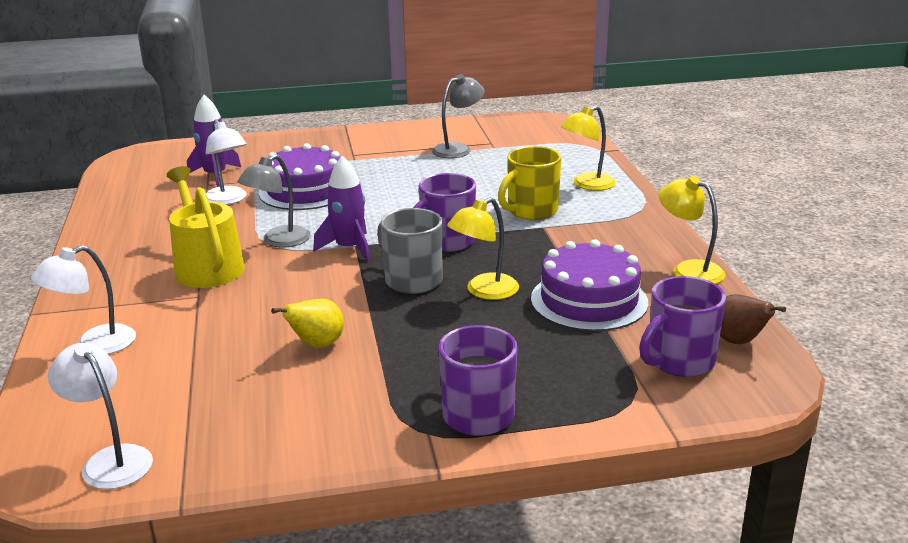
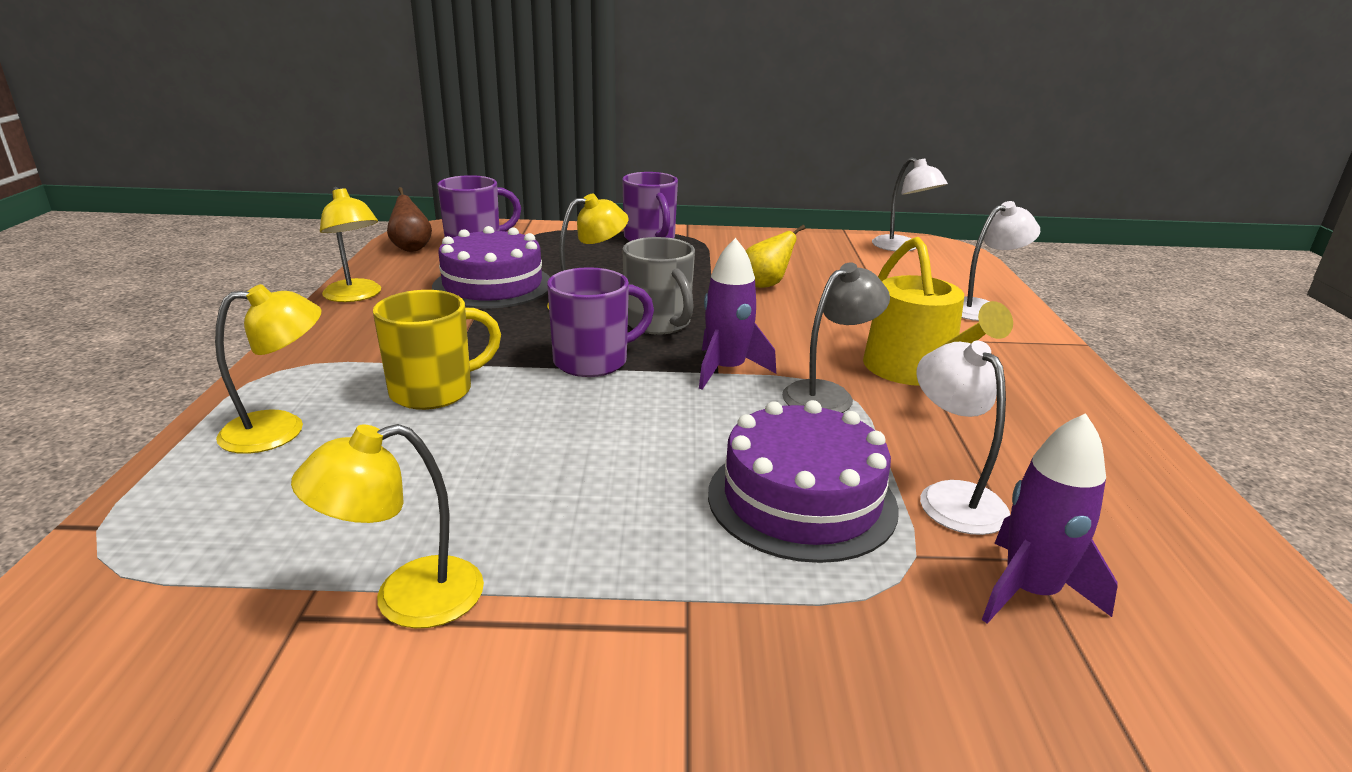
camera: 170 degrees left, 0 degrees up
grey lamp [432,74,485,158] -> yellow lamp [291,424,484,628]

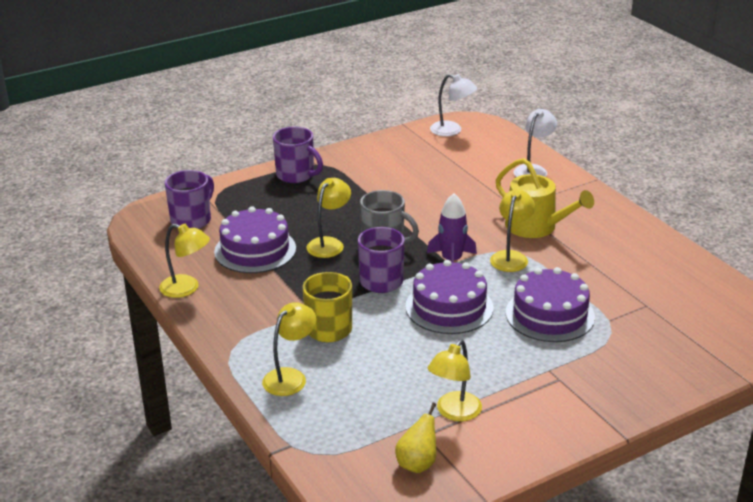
camera: 30 degrees left, 5 degrees up
brown pear [387,187,432,252] -> none
yellow pear [746,225,805,288] -> yellow pear moved to [395,403,436,473]
grey lamp [782,262,890,413] -> yellow lamp [490,189,535,272]
white lamp [916,341,1010,535] -> none
purple rocket [982,413,1118,624] -> none
none -> purple cake [405,260,493,334]

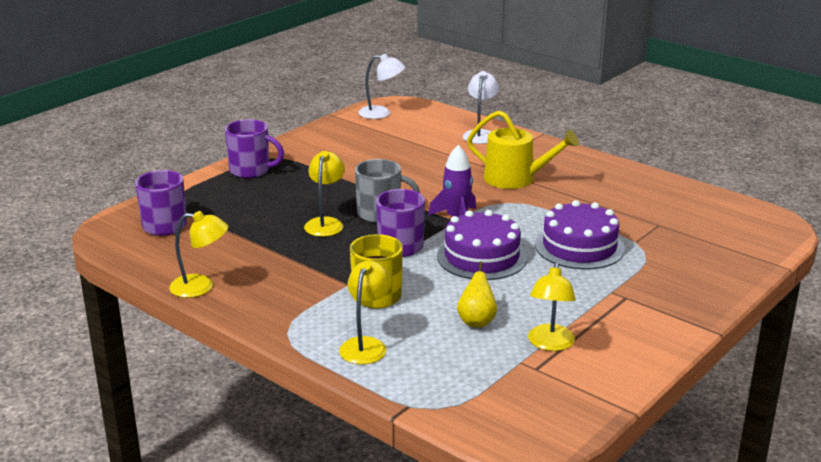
camera: 20 degrees left, 5 degrees down
purple cake [214,206,296,273] -> none
yellow pear [395,403,436,473] -> yellow pear moved to [457,261,497,327]
yellow lamp [490,189,535,272] -> none

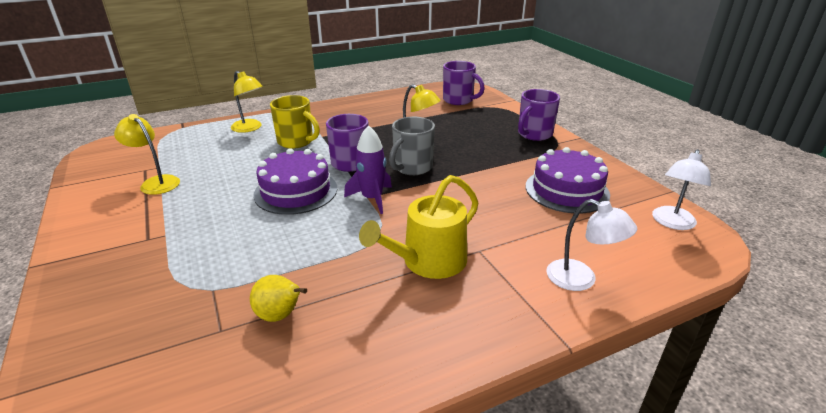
camera: 115 degrees right, 5 degrees up
yellow lamp [169,211,228,298] -> none
yellow pear [457,261,497,327] -> yellow pear moved to [250,275,307,322]
purple cake [535,200,625,270] -> purple cake moved to [526,147,610,213]

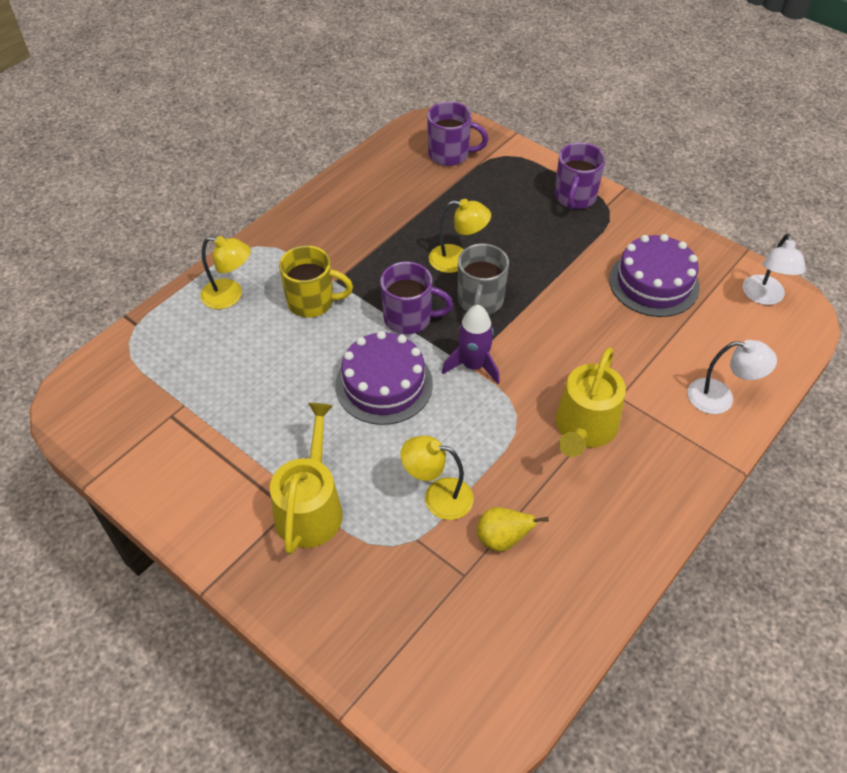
camera: 25 degrees left, 20 degrees up
yellow lamp [114,114,180,195] -> yellow lamp moved to [400,435,474,520]
none -> yellow watering can [270,403,343,555]

